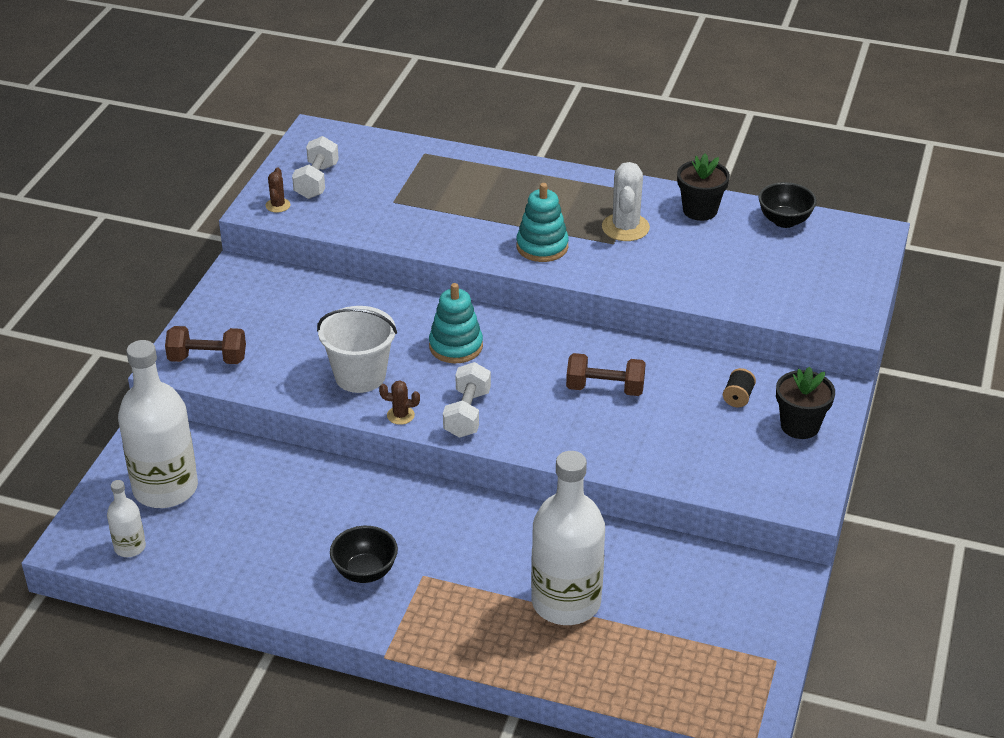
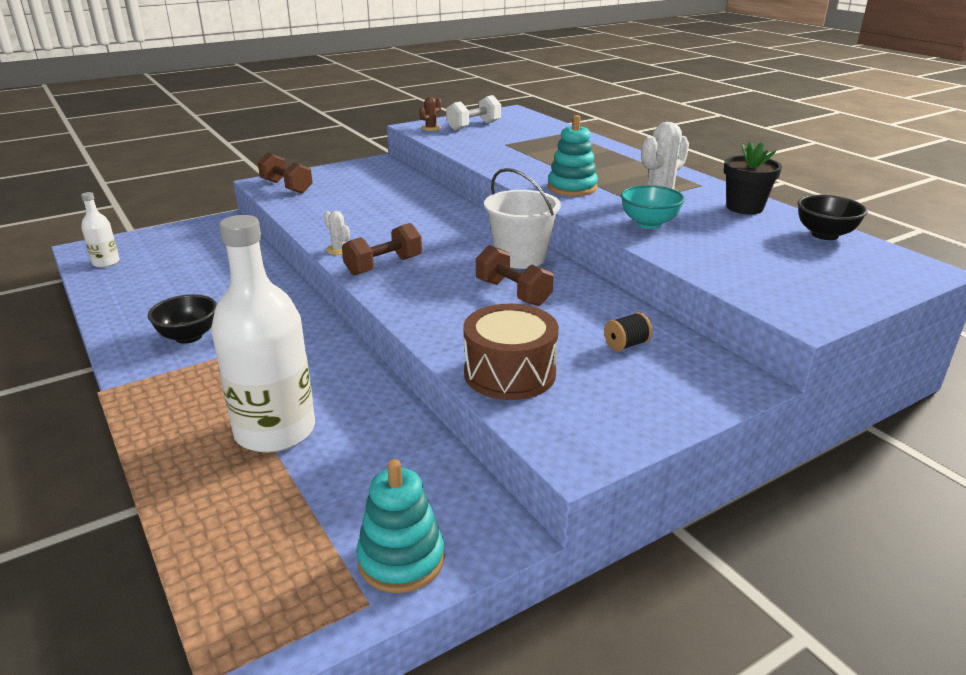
camera: 40 degrees right, 10 degrees down
white bottle [118,340,198,508] -> none
white bucket [317,306,397,393] -> white bucket moved to [484,168,561,269]
brown cactus [379,380,420,425] -> white cactus [324,211,350,255]
turquoise stacking toy [429,283,483,363] -> turquoise stacking toy moved to [356,459,445,593]
white dumbbell [443,362,491,438] -> brown dumbbell [342,223,422,276]
black flower pot [776,367,835,439] -> none
none -> brown drum [463,304,559,400]
none -> turquoise bowl [621,185,685,229]

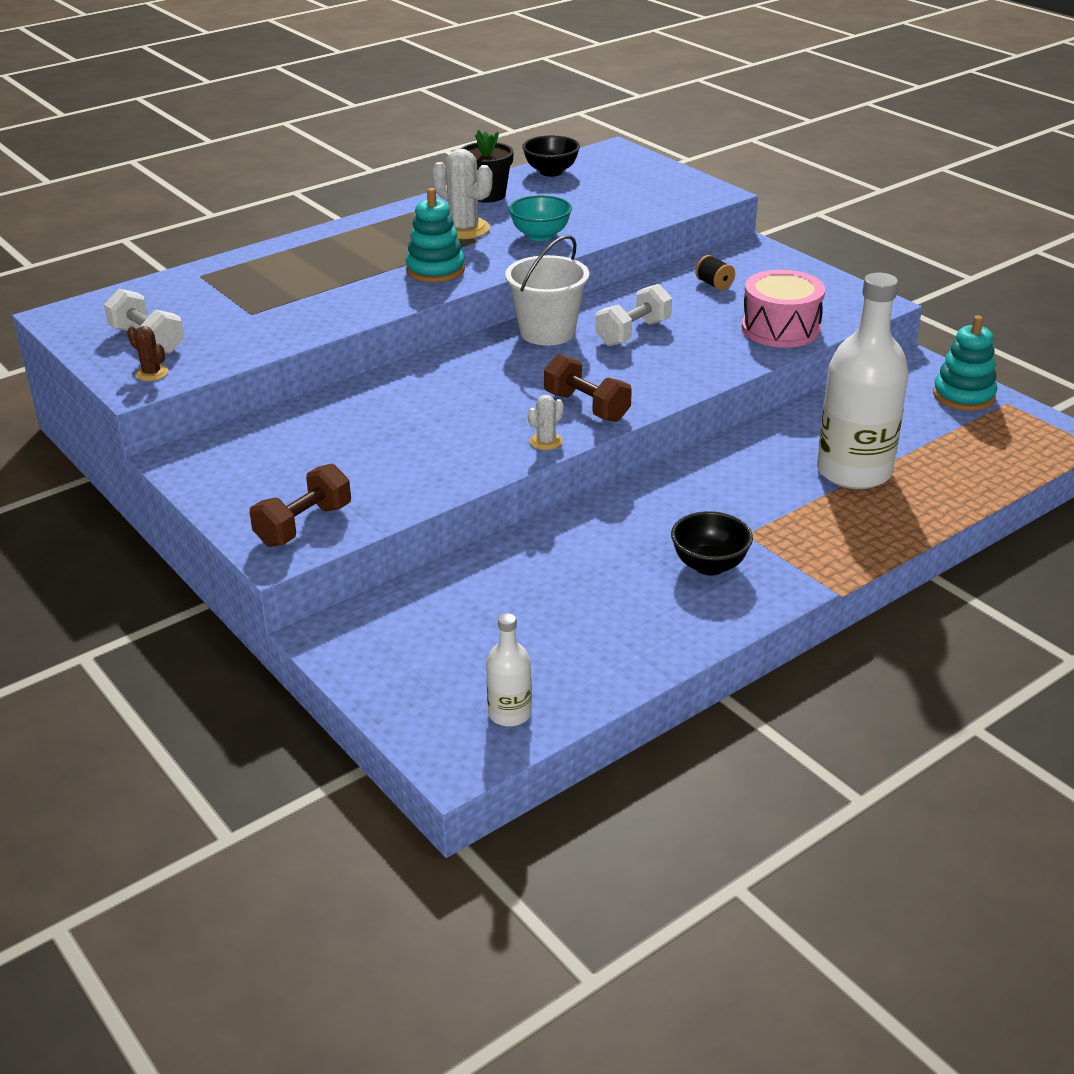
camera: 95 degrees left, 5 degrees up
brown drum [463,304,559,400] -> pink drum [742,270,825,348]
brown dumbbell [476,245,553,306] -> white dumbbell [595,284,672,346]

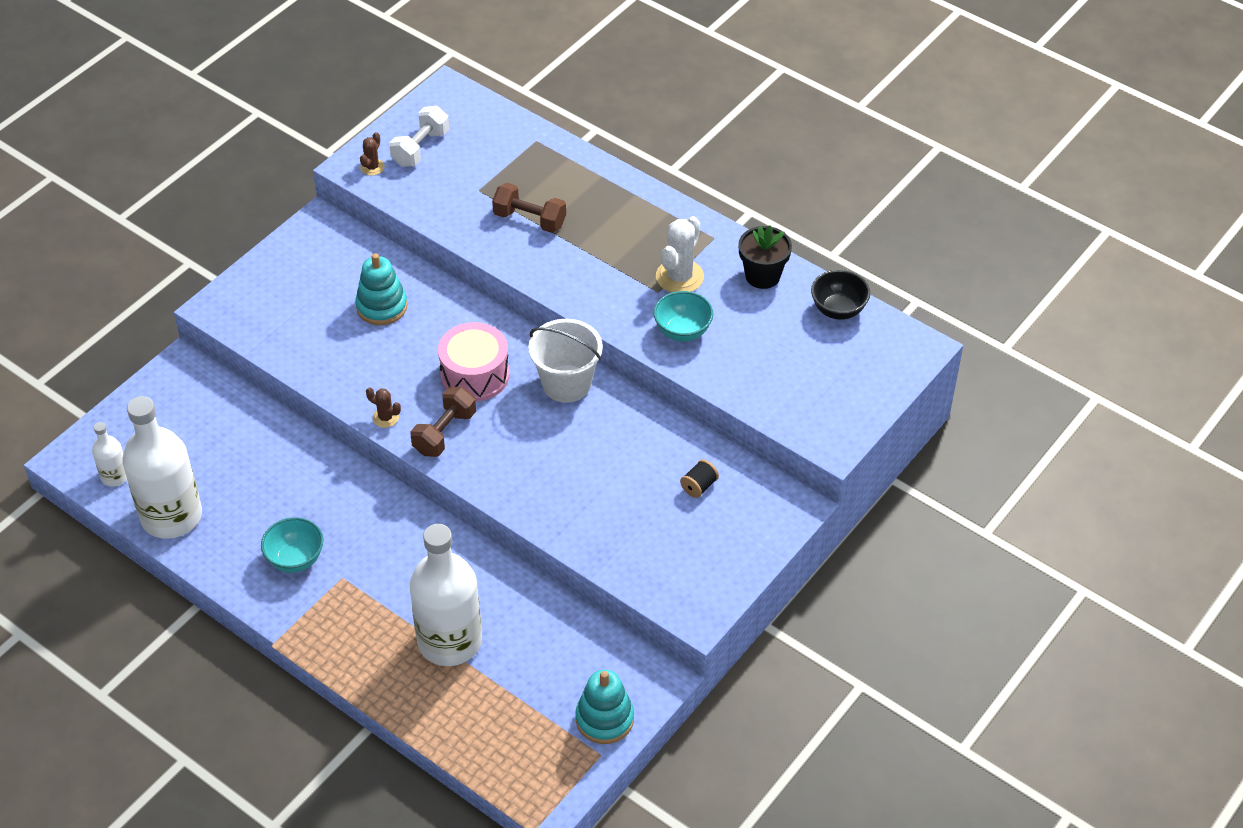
camera: 75 degrees right, 15 degrees up
brown dumbbell [250,463,351,547] -> brown dumbbell moved to [492,183,566,233]
turquoise stacking toy [406,188,465,283] -> turquoise stacking toy moved to [356,253,408,325]
white cactus [528,395,564,450] -> brown cactus [366,387,401,428]
white dumbbell [595,284,672,346] -> none
black bowl [671,511,753,575] -> turquoise bowl [261,517,323,573]
pink drum [742,270,825,348] -> pink drum moved to [438,322,510,402]
none -> white bottle [122,396,202,539]

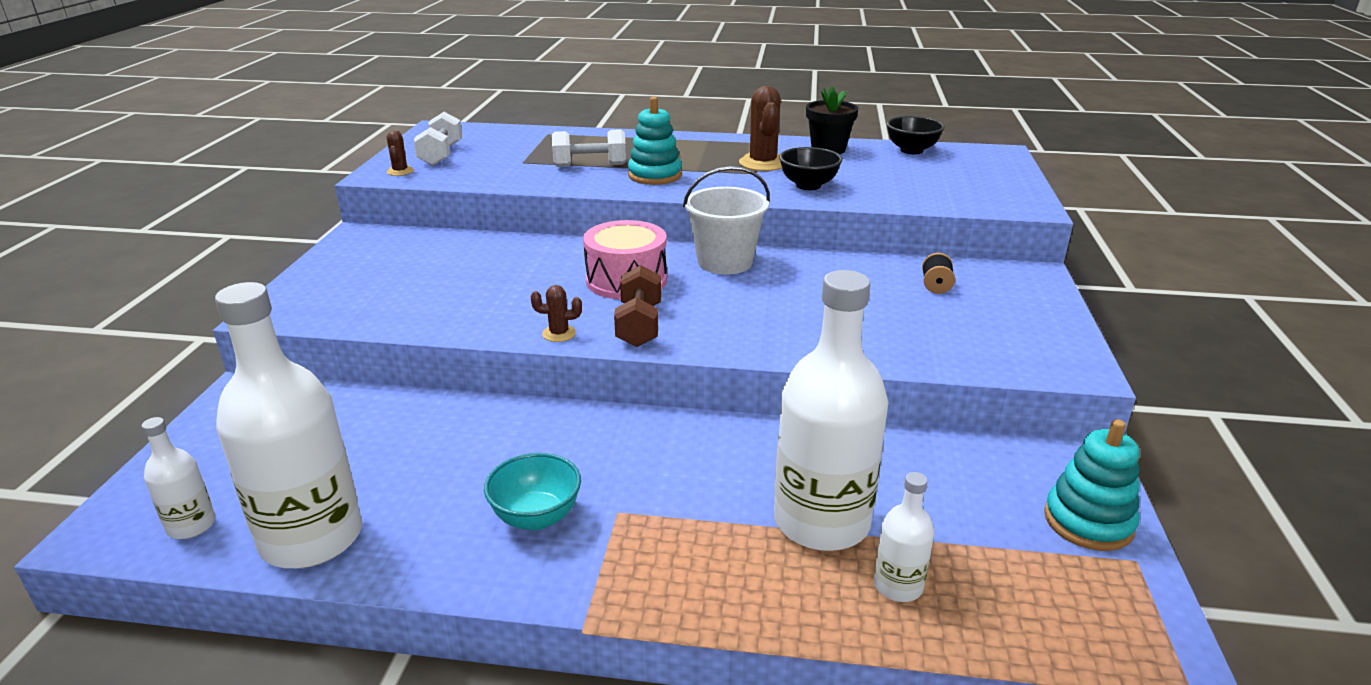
camera: 30 degrees left, 20 degrees down
turquoise stacking toy [356,253,408,325] -> turquoise stacking toy moved to [628,97,682,185]
brown dumbbell [492,183,566,233] -> white dumbbell [552,129,626,167]
turquoise bowl [654,291,713,342] -> black bowl [779,147,843,190]
white cactus [656,216,704,293] -> brown cactus [739,86,782,171]
none -> white bottle [874,472,934,602]

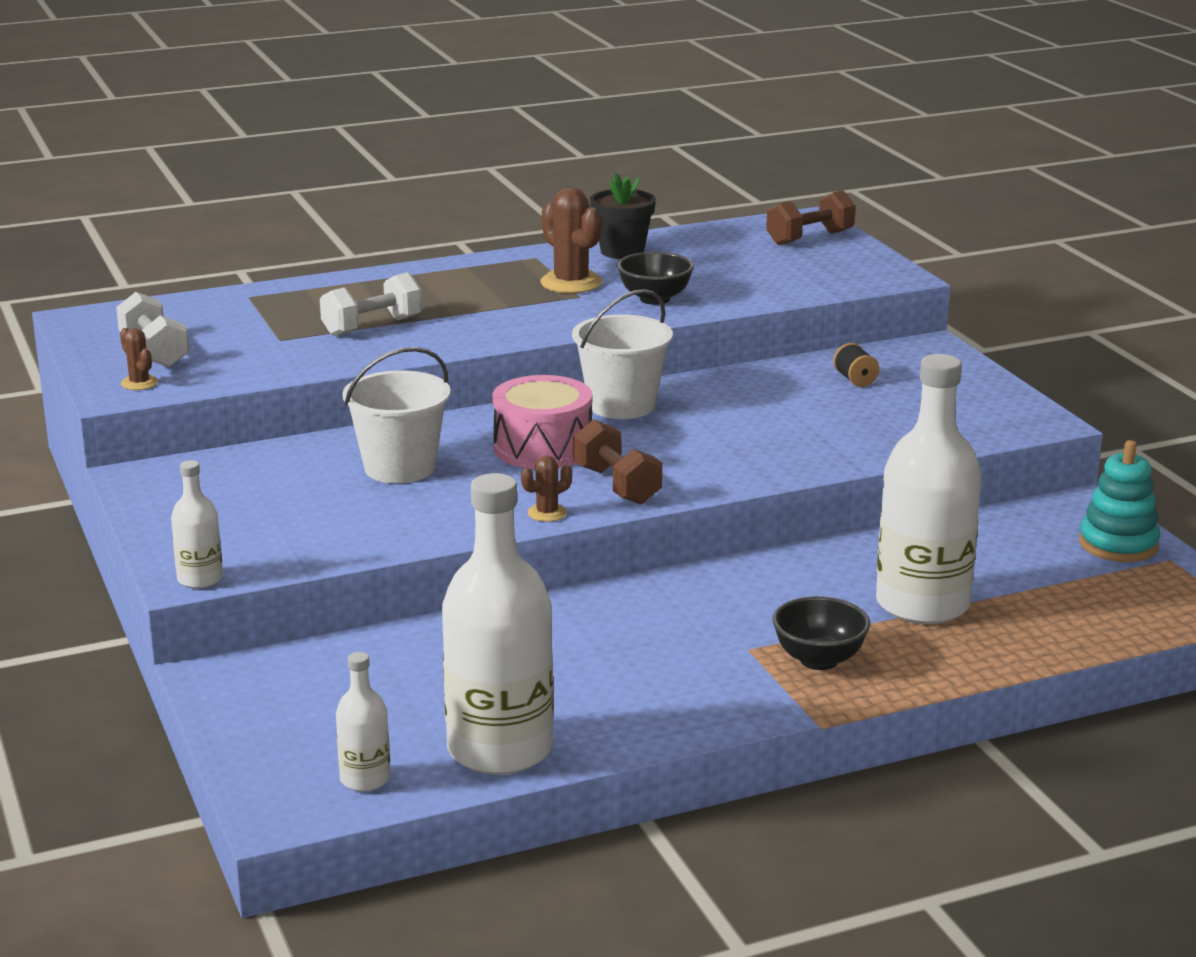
camera: 30 degrees left, 5 degrees down
turquoise bowl [484,453,581,530] -> none
turquoise stacking toy [628,97,682,185] -> none
white bottle [874,472,934,602] -> white bottle moved to [171,460,223,589]
black bowl [887,116,944,154] -> black bowl moved to [773,596,870,670]
none -> white bucket [342,347,451,483]
none -> brown dumbbell [766,190,855,245]

